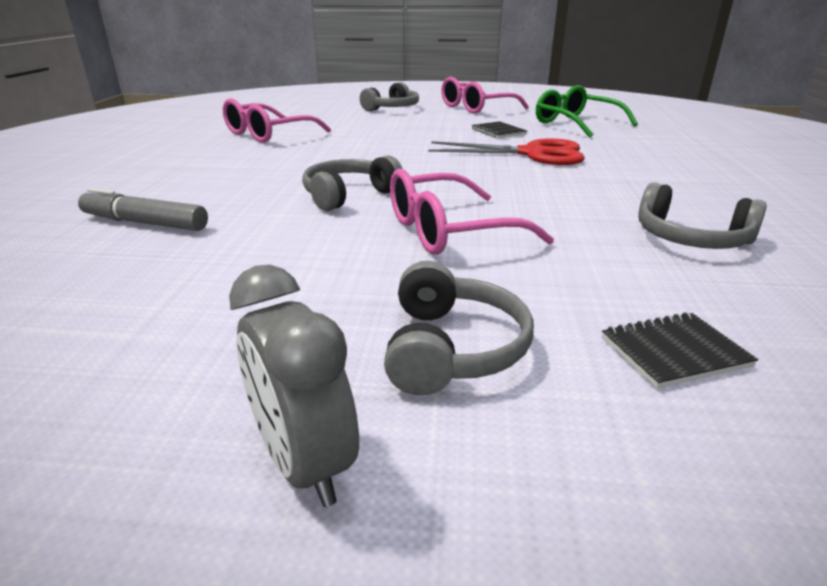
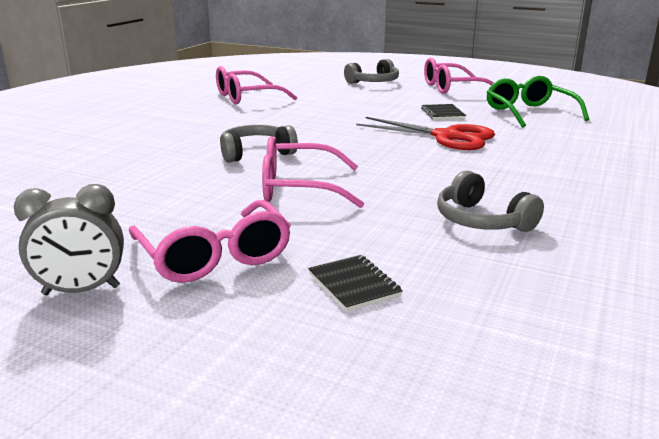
camera: 20 degrees right, 5 degrees down
grey marker [78,188,208,231] -> none
grey clock [229,265,359,507] -> grey clock turned 90 degrees counterclockwise [14,184,124,295]
grey headphones [384,261,534,395] -> pink glasses [129,200,291,283]
black notebook [602,312,758,388] -> black notebook turned 60 degrees clockwise [308,255,403,312]

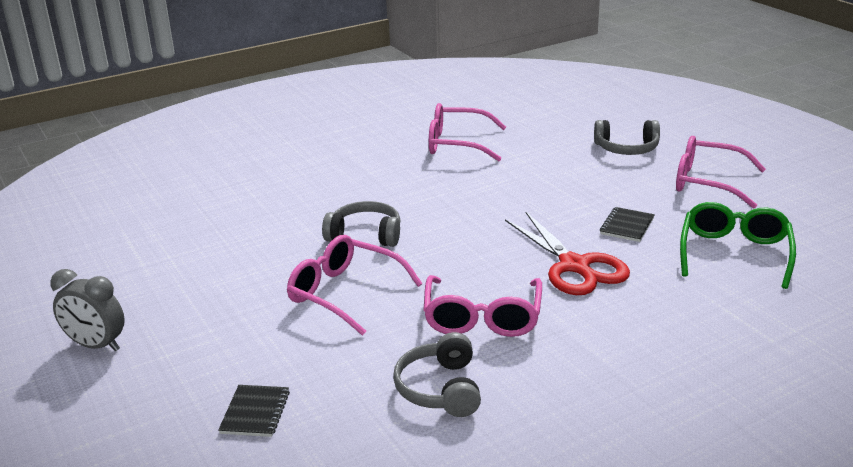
camera: 35 degrees right, 5 degrees up
pink glasses [129,200,291,283] -> pink glasses moved to [423,275,542,337]

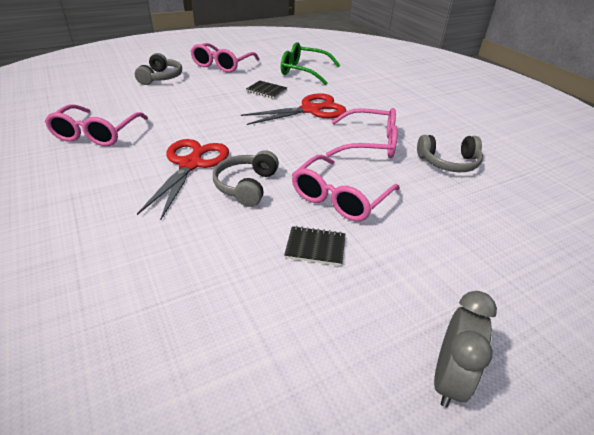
camera: 90 degrees left, 10 degrees up
black notebook [218,385,290,437] -> black notebook moved to [284,226,346,266]
none -> red scissors [137,139,229,220]

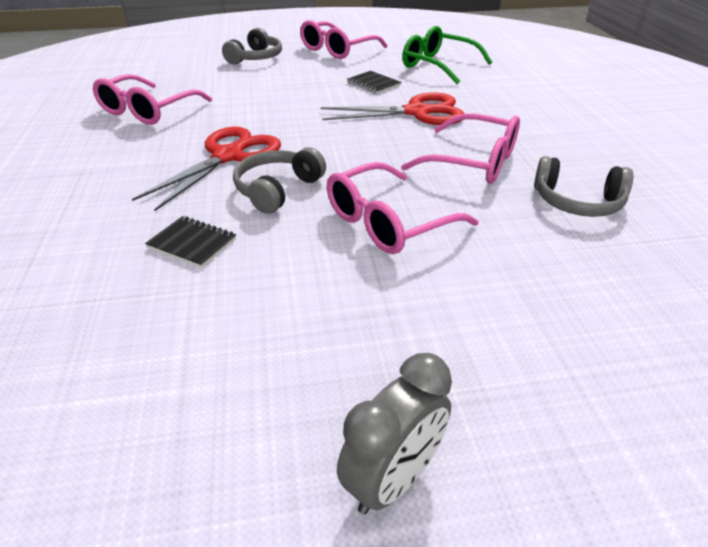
camera: 20 degrees right, 0 degrees up
black notebook [284,226,346,266] -> black notebook moved to [145,216,236,268]

